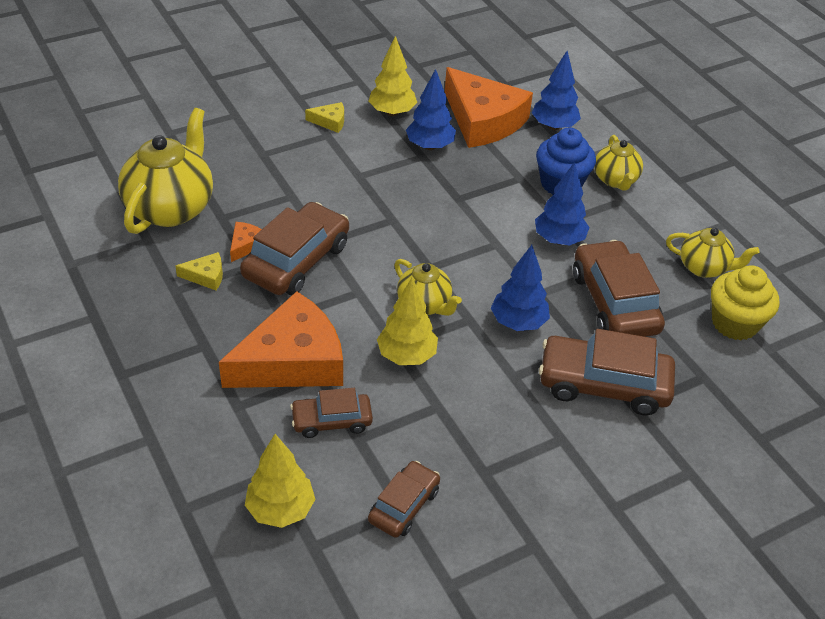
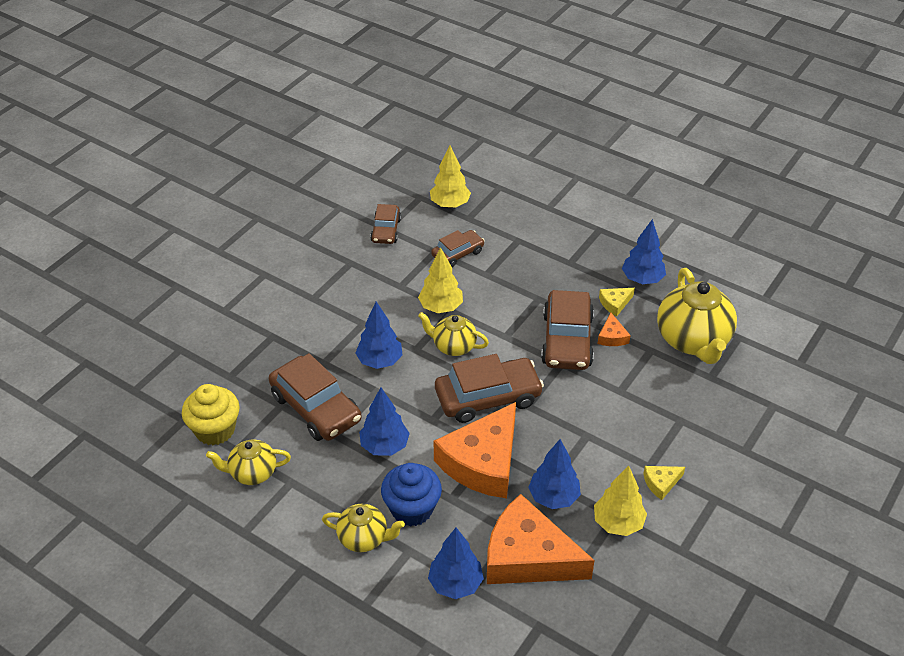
camera: 155 degrees right, 0 degrees up
orange cheese [219,291,343,388] -> orange cheese moved to [434,402,516,498]
brown car [539,329,675,416] -> brown car moved to [435,354,544,423]
yellow teapot [594,135,643,191] -> yellow teapot turned 135 degrees clockwise [322,504,405,552]
none -> blue tree [622,219,666,284]

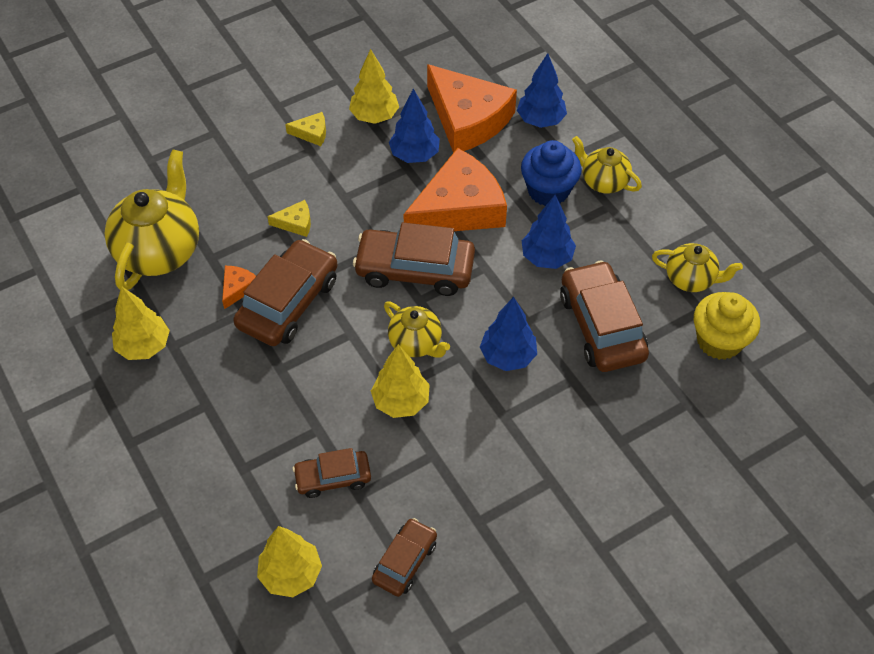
camera: 155 degrees left, 10 degrees up
yellow cheese [599,288,635,316] -> yellow cheese moved to [267,200,311,237]
blue tree [622,219,666,284] -> yellow tree [112,286,170,360]

